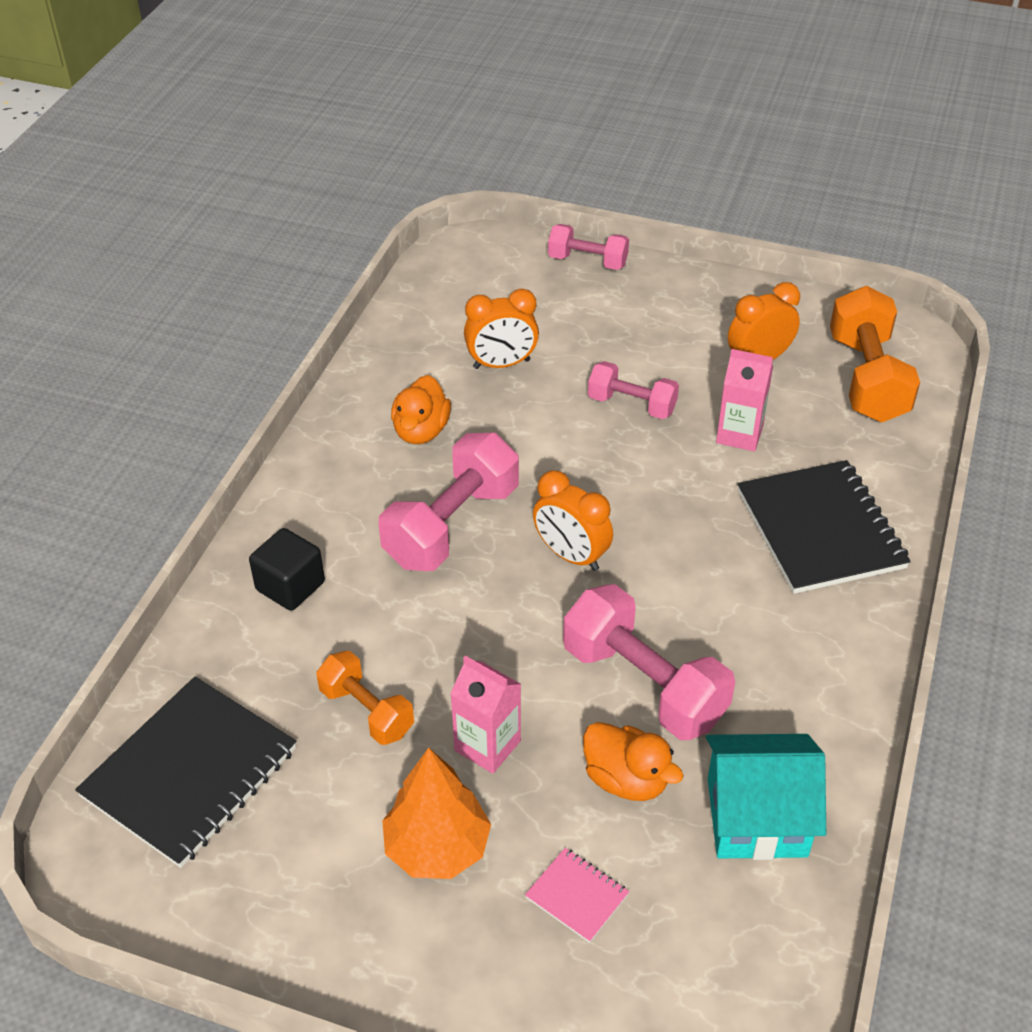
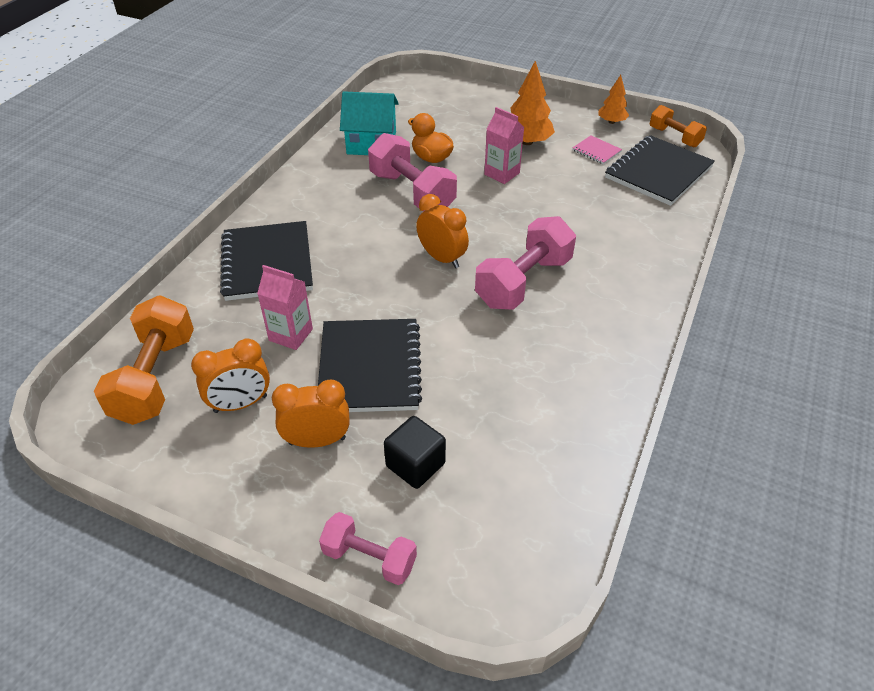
camera: 175 degrees left, 0 degrees up
black cube [249,528,325,611] -> black cube moved to [384,416,446,489]
orange dumbbell [316,651,414,745] -> orange dumbbell moved to [650,105,707,147]
orange duck [391,375,451,444] -> none
orange clock [464,289,539,369] -> orange clock moved to [272,380,350,448]
pink notebook [525,848,629,943] -> pink notebook moved to [572,135,622,164]
pink dumbbell [588,361,679,419] -> black notebook [318,319,422,412]
none -> orange tree [598,75,629,124]

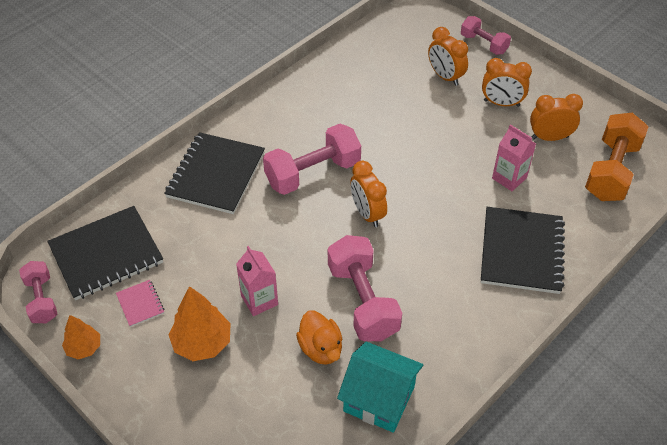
camera: 160 degrees left, 5 degrees up
black notebook [318,319,422,412] -> black notebook moved to [164,132,265,214]
black cube [384,416,446,489] -> orange clock [428,27,468,86]
orange dumbbell [650,105,707,147] -> pink dumbbell [19,261,58,323]

